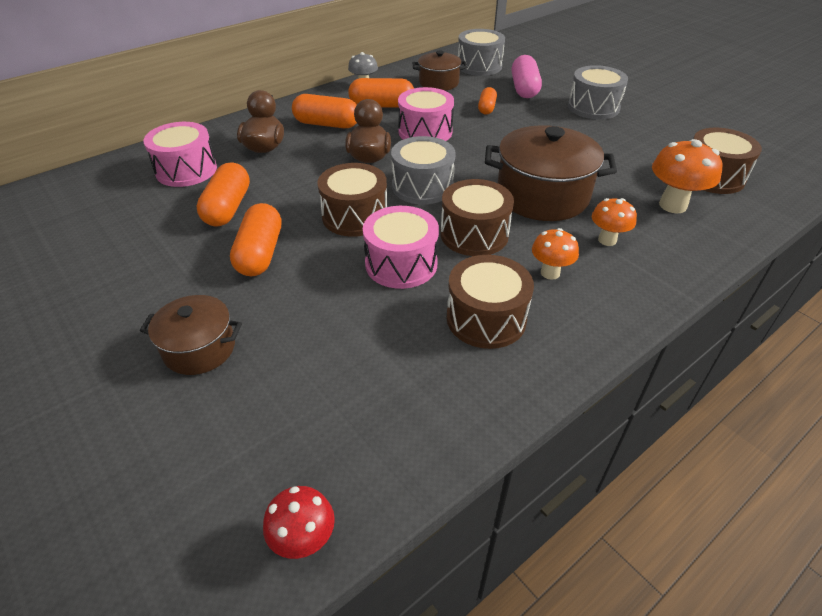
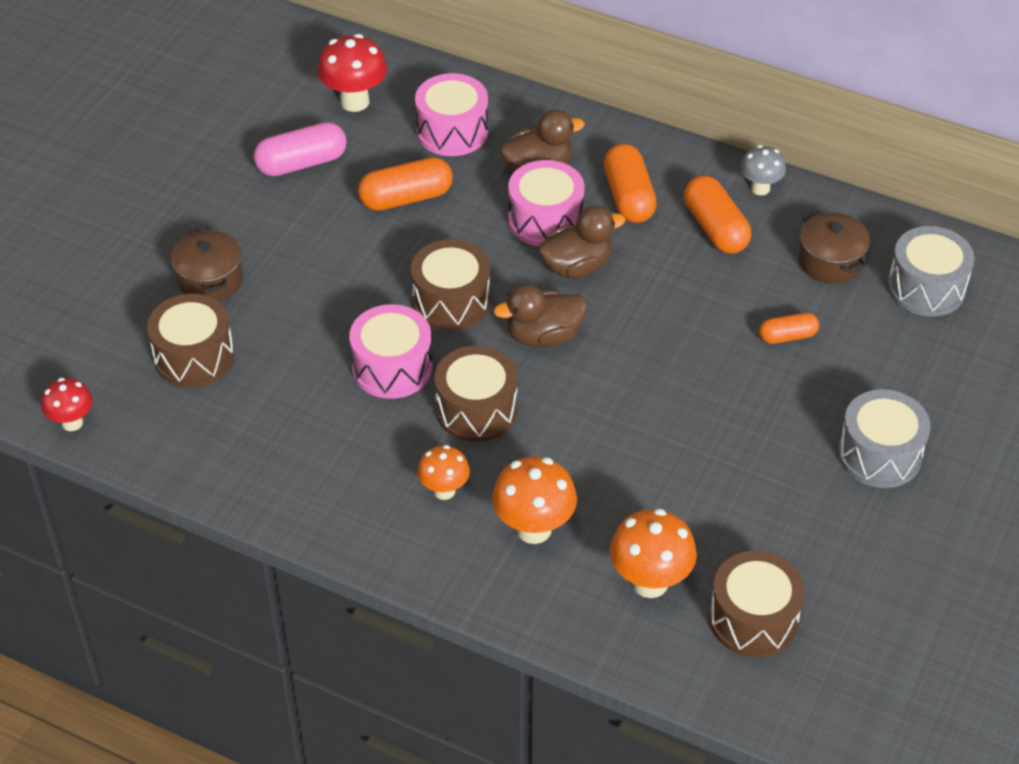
camera: 65 degrees right, 5 degrees up
orange capsule [230,203,281,276] -> none
grey drum [391,136,456,204] -> brown duck [493,284,587,348]
pink drum [398,87,454,141] -> pink drum moved to [508,160,584,247]
brown drum [446,255,534,349] -> brown drum moved to [147,294,234,388]
brown pot [485,125,617,221] -> none
pink capsule [512,55,542,98] -> pink capsule moved to [254,122,347,177]
orange mushroom [592,198,637,246] -> orange mushroom [492,456,577,544], size x1.59
none -> red mushroom [317,34,387,112]

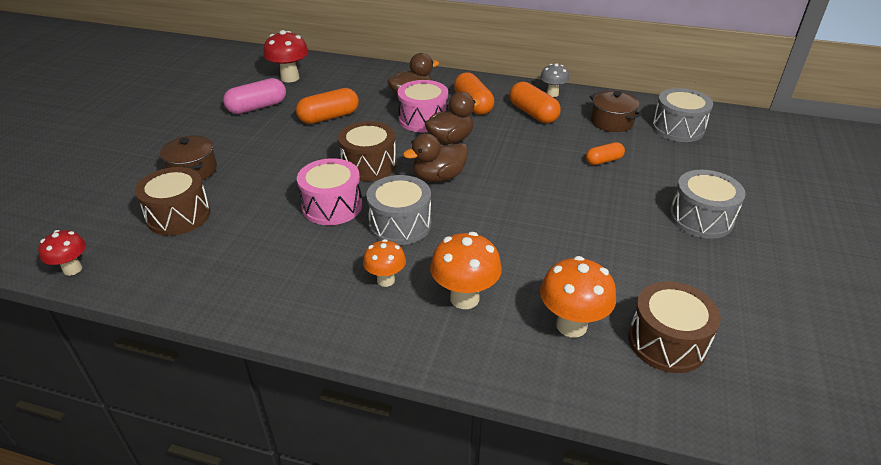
camera: 10 degrees left, 10 degrees down
pink drum [415,73,488,156] -> none
brown drum [435,346,518,442] -> grey drum [366,175,431,245]

